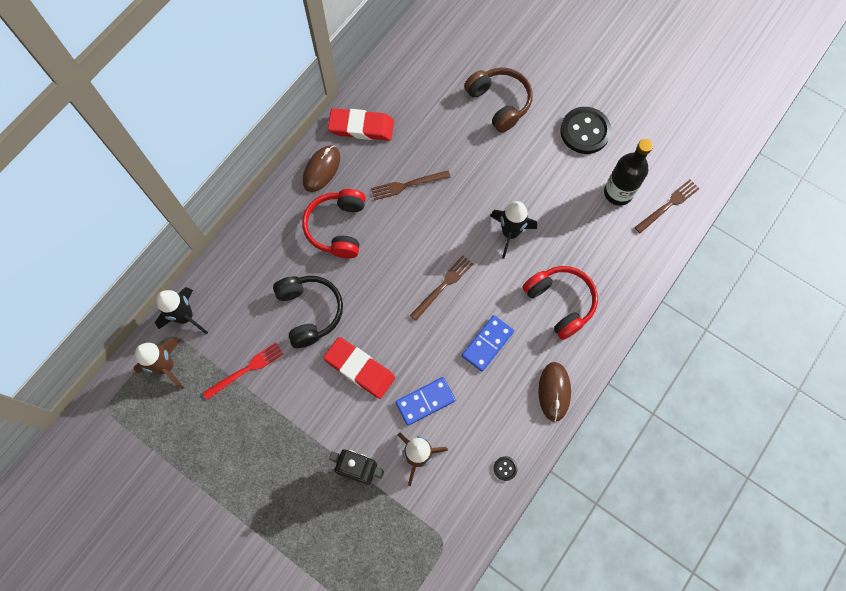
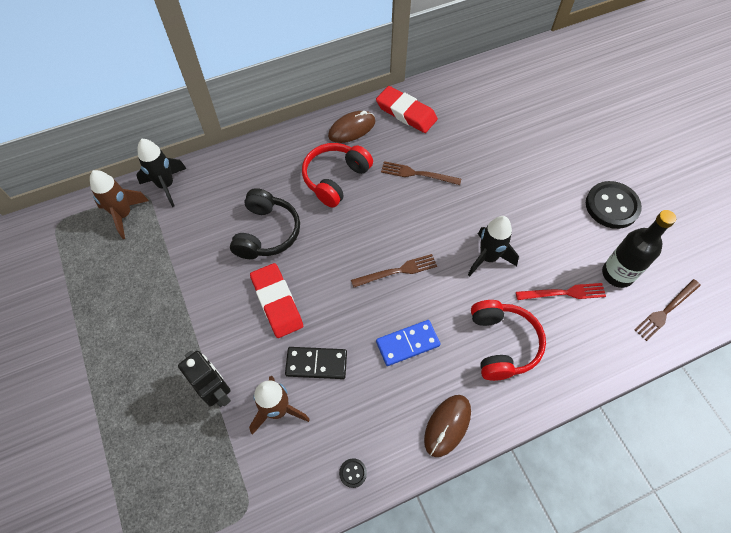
camera: 30 degrees right, 10 degrees down
red fork [203,343,283,400] -> red fork moved to [516,283,606,300]
blue domino [395,377,456,426] -> black domino [285,347,347,379]
brown headphones [464,68,533,133] -> none
brown fork [634,180,699,233] -> brown fork turned 150 degrees clockwise [634,279,701,341]

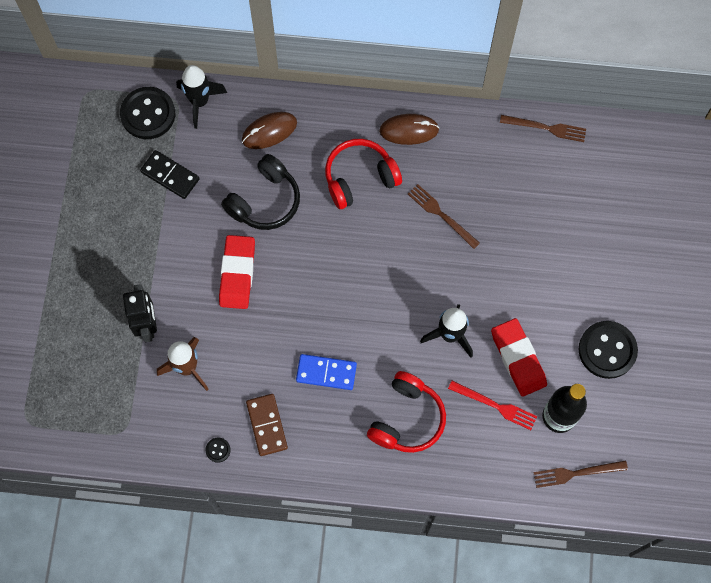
camera: 30 degrees right, 10 degrees up
brown rocket [90,170,149,239] -> black button [120,87,175,139]
black domino [285,347,347,379] -> black domino moved to [140,150,200,199]
brown fork [351,254,437,288] -> brown fork moved to [500,115,586,142]
red eraser [376,86,438,133] -> red eraser moved to [491,318,547,397]
brown mouse [424,395,471,457] -> brown mouse moved to [242,112,297,149]
none -> brown domino [246,394,288,456]

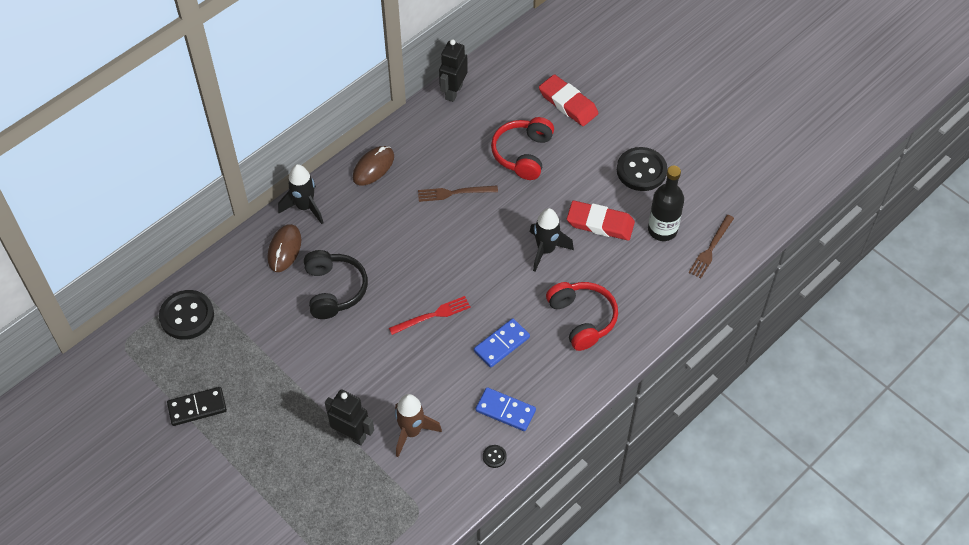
camera: 50 degrees left, 15 degrees down
black domino [140,150,200,199] -> black domino moved to [167,387,227,426]
black rocket [176,65,227,129] -> black rocket moved to [278,164,324,224]
red eraser [219,235,255,309] -> red eraser moved to [539,74,599,126]
brown domino [246,394,288,456] -> blue domino [475,387,536,431]
red headphones [325,139,402,209] -> red headphones moved to [491,117,554,180]
red fork [448,381,537,430] -> red fork moved to [389,296,471,335]
brown fork [500,115,586,142] -> black robot [439,39,468,102]

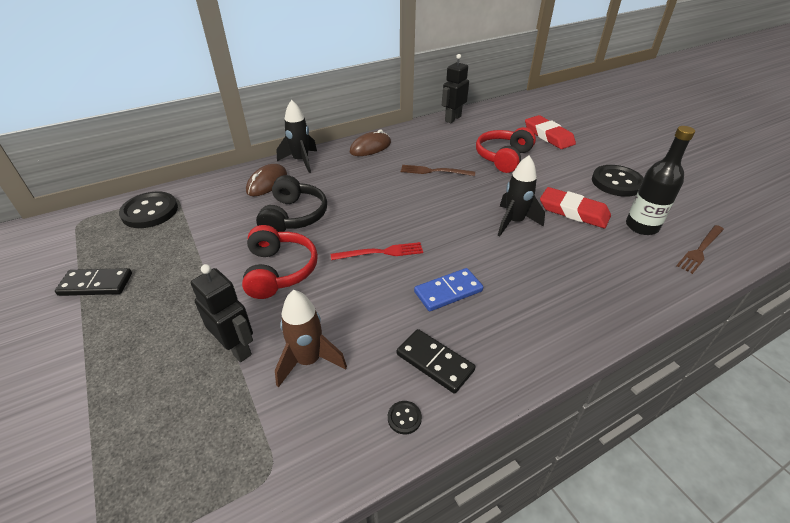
camera: 15 degrees right, 15 degrees down
blue domino [475,387,536,431] -> black domino [397,329,476,394]
red headphones [546,282,618,351] -> red headphones moved to [242,225,318,299]

